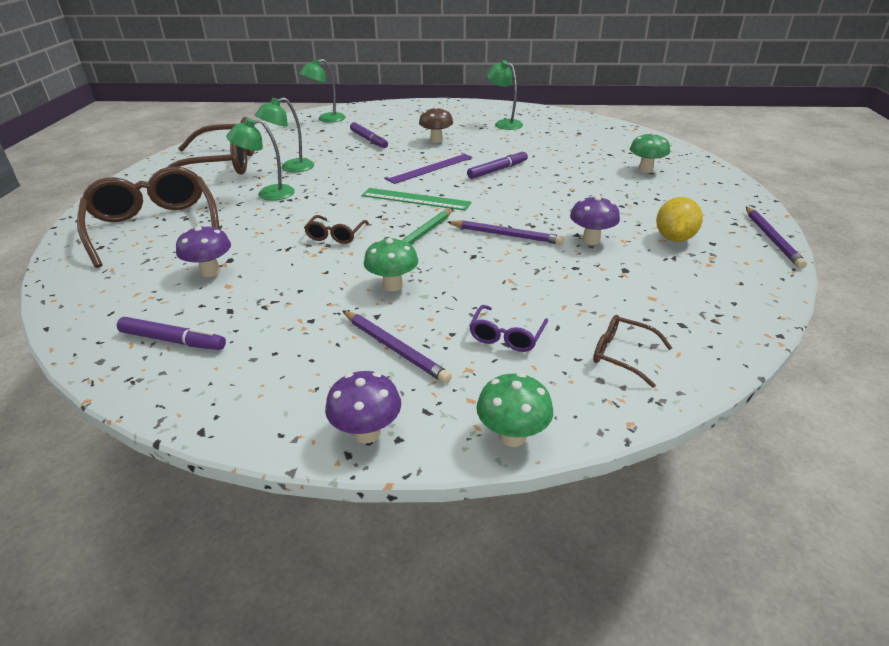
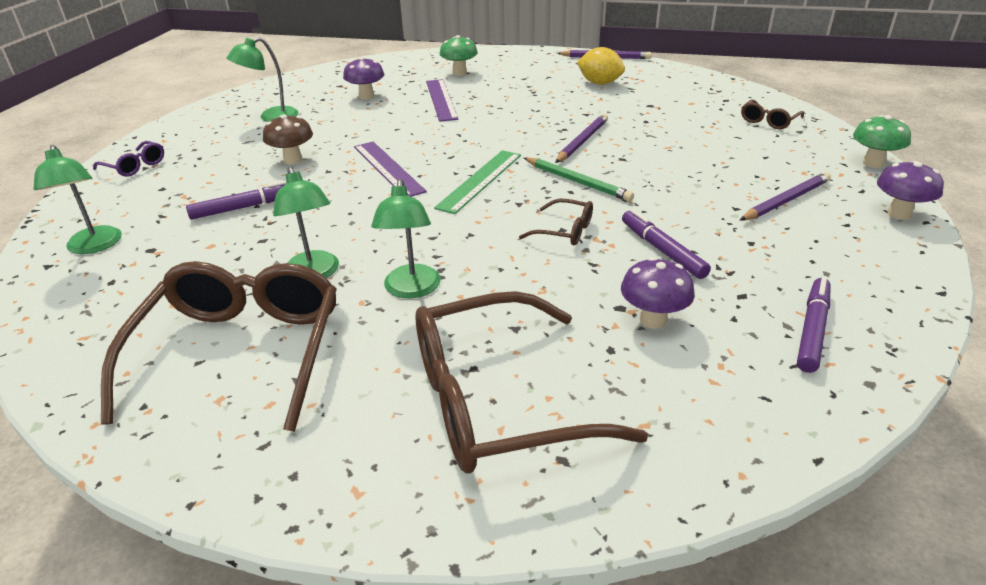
camera: 80 degrees left, 0 degrees up
green mushroom [364,237,418,291] -> none
purple marker [467,150,528,179] -> purple marker moved to [622,209,711,279]
purple glasses [469,305,548,352] -> purple glasses moved to [93,141,164,176]
purple mushroom [570,196,620,245] -> purple mushroom moved to [343,57,384,100]
none -> purple ruler [426,79,458,122]

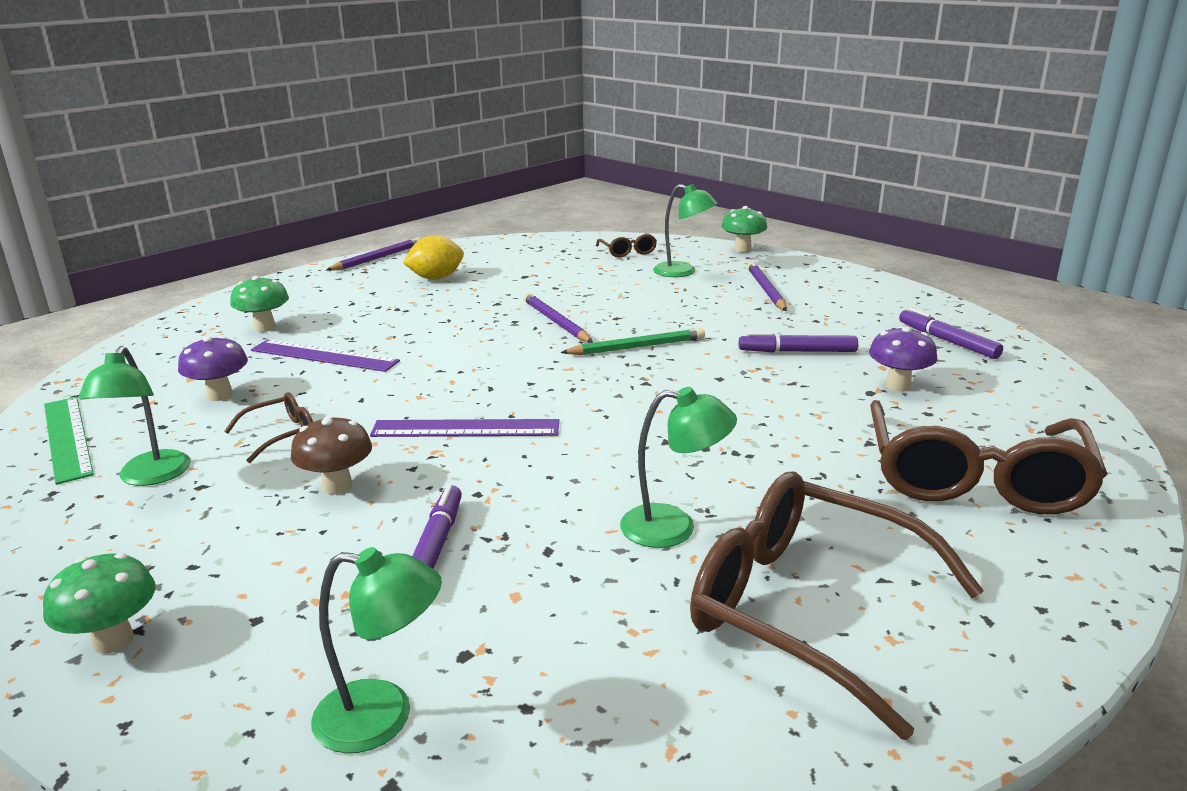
camera: 60 degrees left, 10 degrees down
purple glasses [93,141,164,176] -> green mushroom [43,553,156,654]
green lamp [371,179,441,299] -> green lamp moved to [653,184,718,277]
green ruler [434,150,521,214] -> green ruler moved to [44,397,94,485]
brown glasses [519,199,593,246] -> brown glasses moved to [224,392,313,463]
purple mushroom [877,161,944,220] -> none

